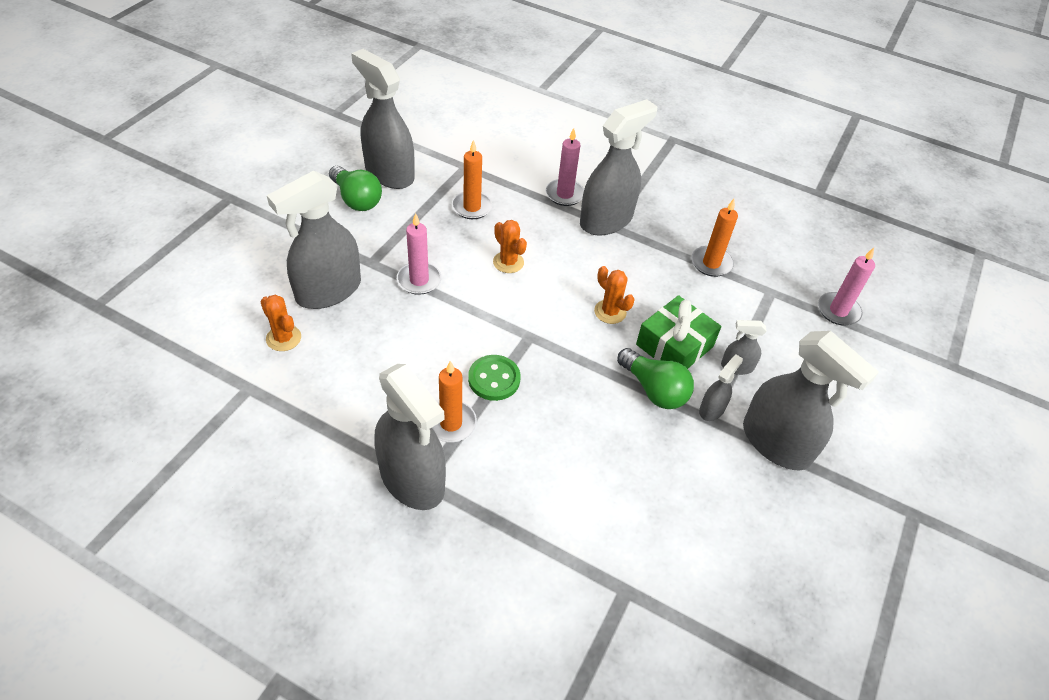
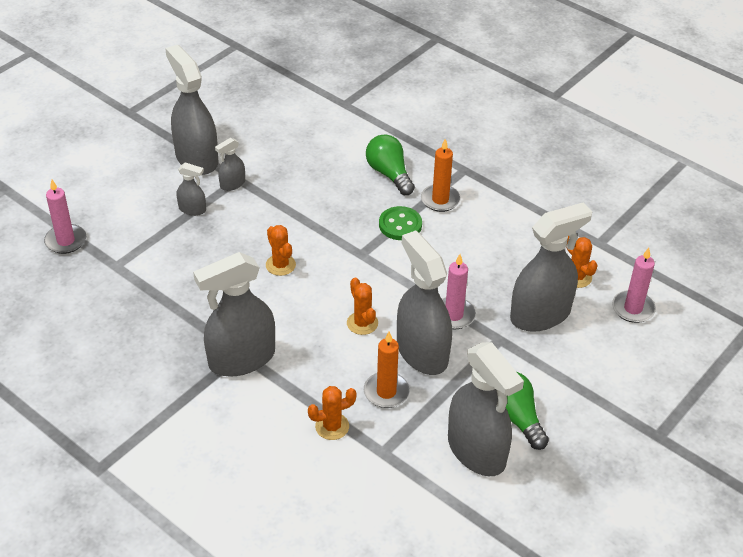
camera: 165 degrees left, 5 degrees down
grey spray bottle [374,364,446,510] -> grey spray bottle moved to [397,230,452,375]
pink candle [546,128,584,206] -> pink candle moved to [612,248,656,323]
green light bulb [617,348,694,409] -> green light bulb moved to [366,134,415,195]
green gift [636,295,721,369] -> none
orange candle [691,199,738,277] -> none
none -> orange cactus [308,386,356,440]

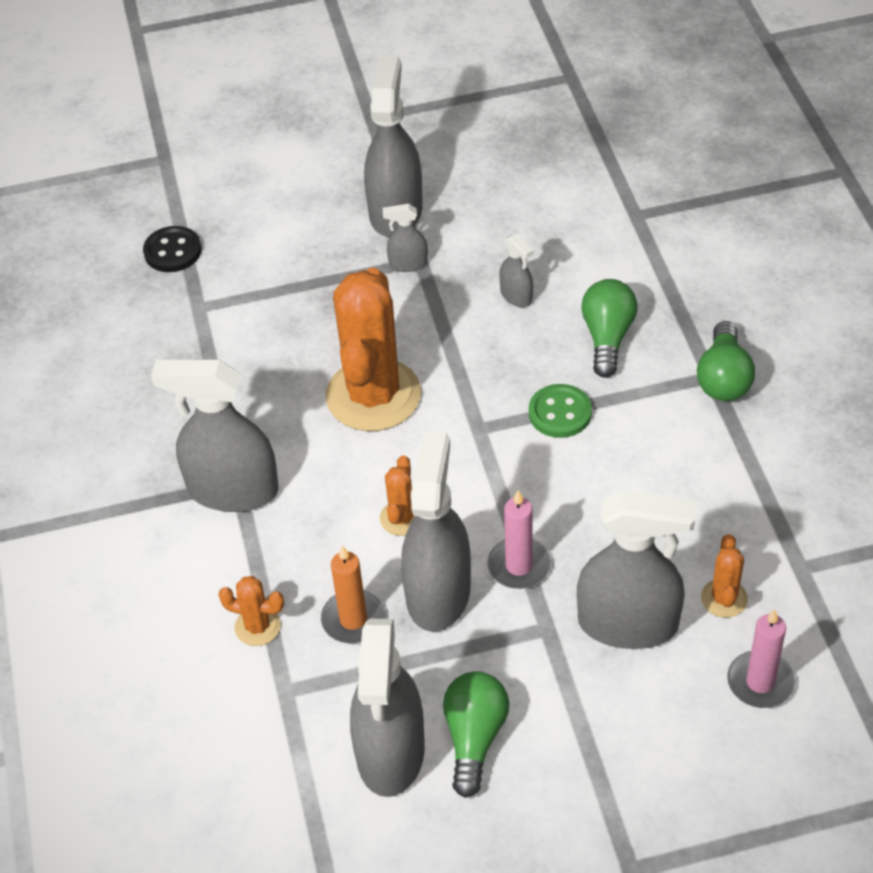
camera: 40 degrees right, 5 degrees up
pink candle [44,180,86,254] -> black button [143,226,201,272]
grey spray bottle [177,163,206,216] -> grey spray bottle moved to [499,233,534,307]
orange cactus [266,225,296,276] -> orange cactus [326,268,421,431], size x2.29
orange candle [421,139,461,212] -> none
none -> green light bulb [697,321,755,401]

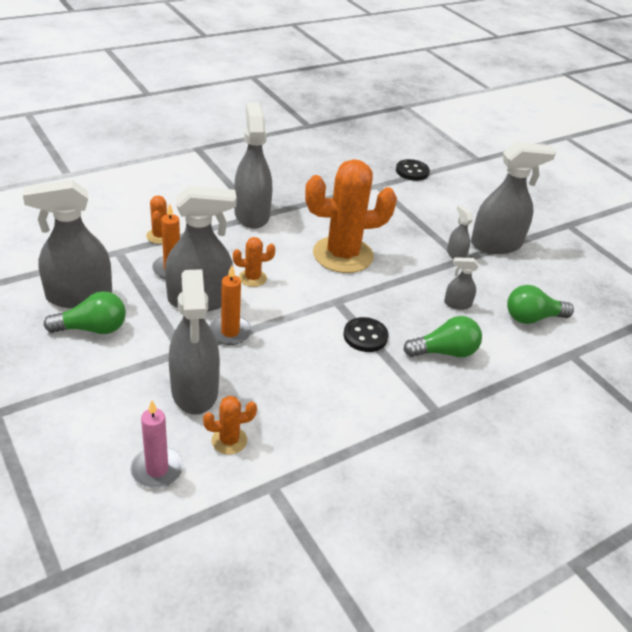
camera: 65 degrees right, 10 degrees down
pink candle [487,490,551,589] -> orange candle [209,265,252,345]
grey spray bottle [499,233,534,307] -> grey spray bottle turned 60 degrees clockwise [444,257,478,310]
green button [529,384,592,438] -> black button [343,317,389,352]
green light bulb [697,321,755,401] -> green light bulb moved to [507,285,574,324]

